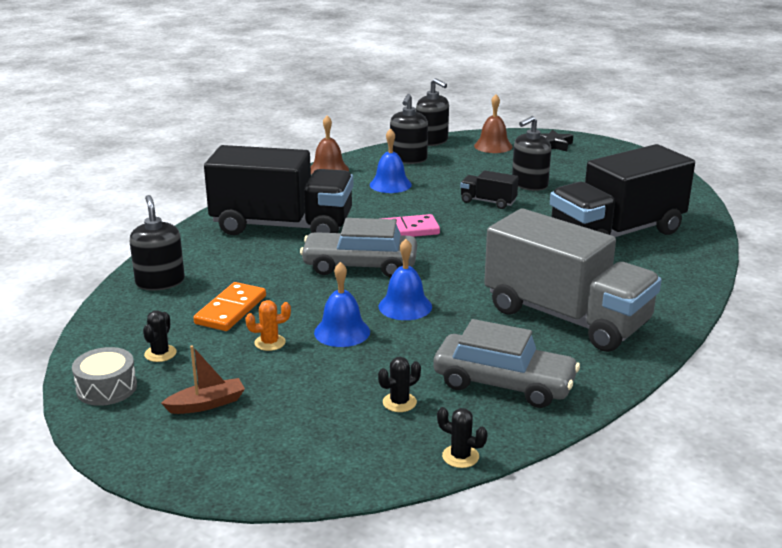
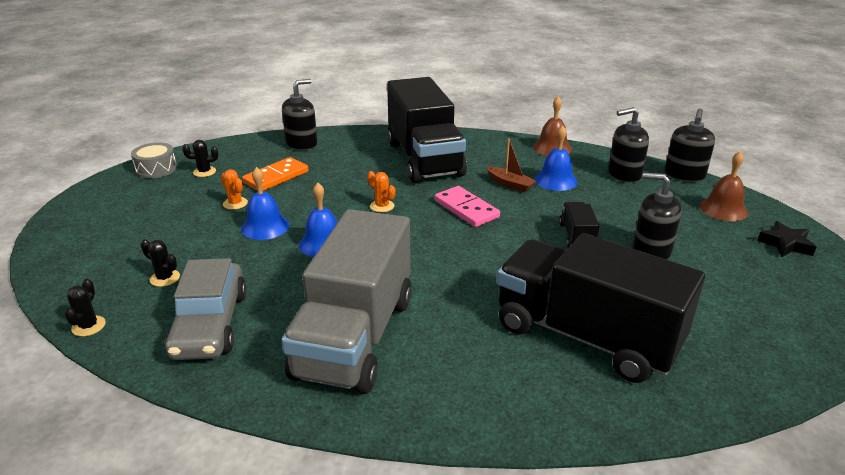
camera: 65 degrees right, 5 degrees up
brown boat [161,345,245,414] -> brown boat moved to [486,138,536,192]
orange domino [193,282,266,331] -> orange domino turned 45 degrees counterclockwise [242,157,308,191]
grey car [300,218,417,278] -> orange cactus [367,171,395,212]

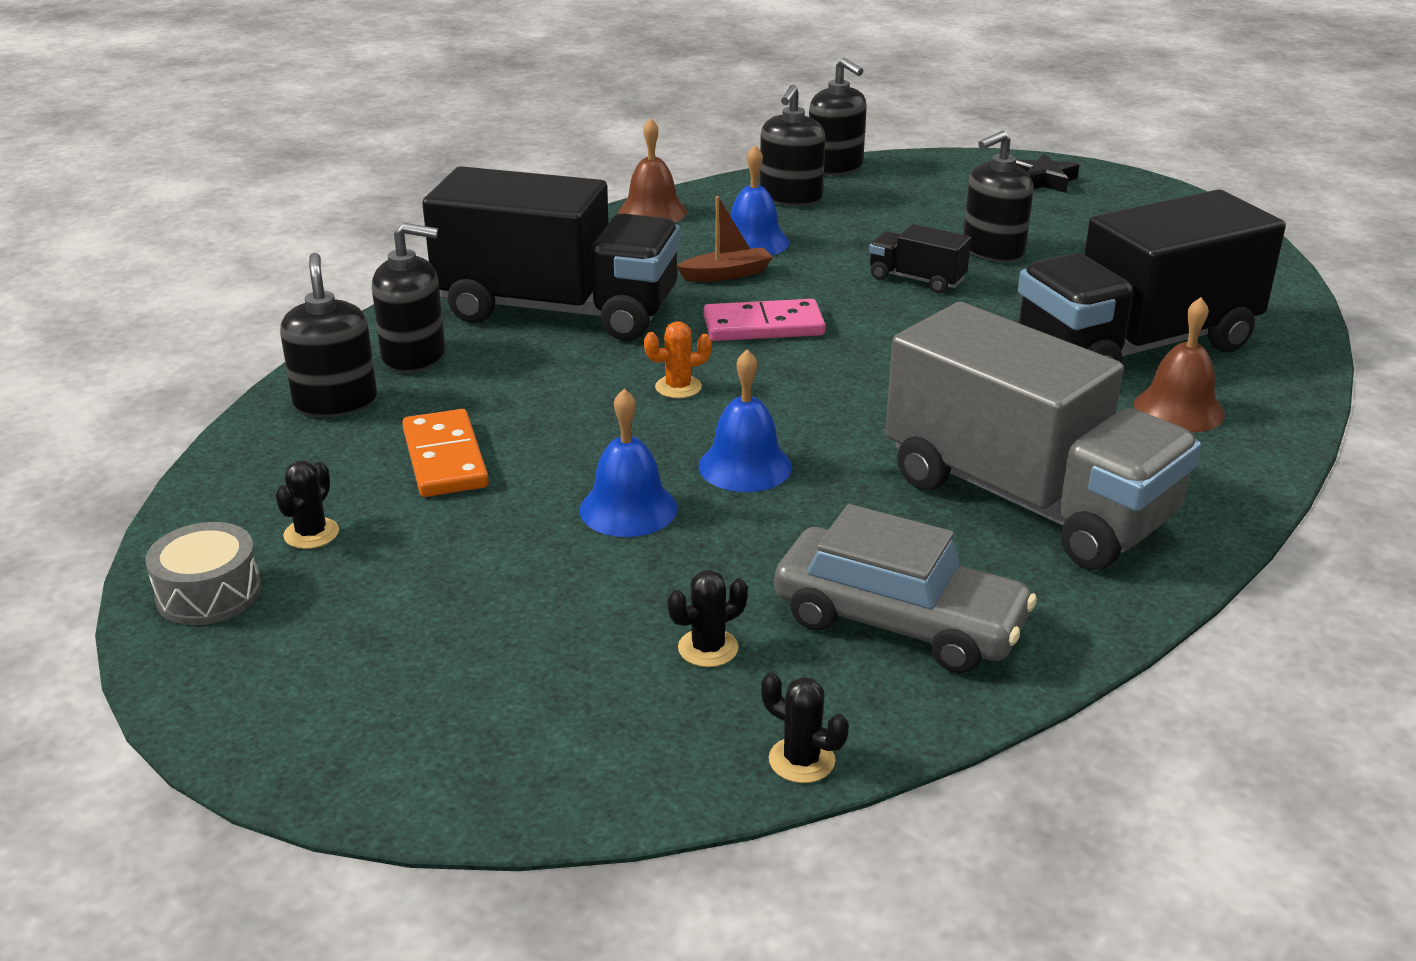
camera: 60 degrees left, 0 degrees up
orange cactus [221,169,248,210] -> none
brown bell [700,151,748,221] -> brown bell moved to [1134,297,1225,432]
none -> black soap dispenser [372,223,445,373]

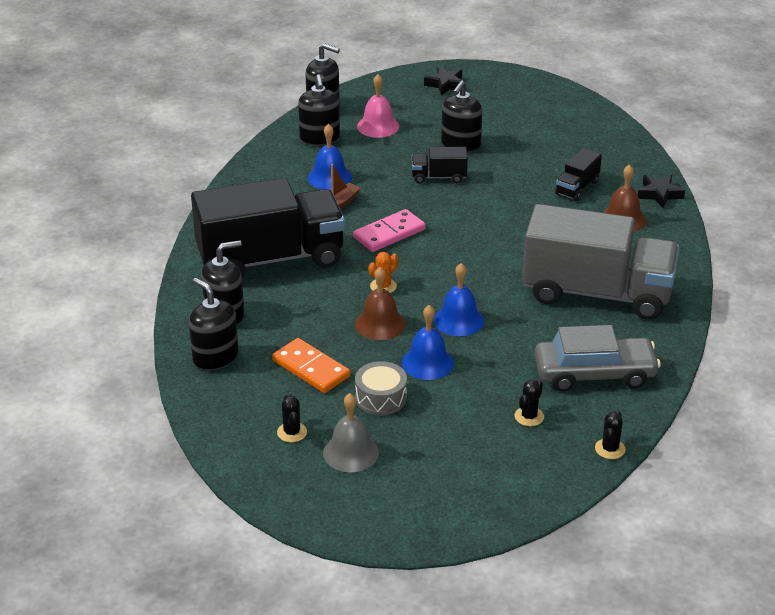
camera: 30 degrees left, 5 degrees up
grey drum [145,522,262,625] -> grey drum moved to [355,361,407,415]
brown bell [618,118,687,223] -> brown bell moved to [355,267,405,340]
black cactus [761,672,849,783] -> black cactus turned 75 degrees counterclockwise [595,410,626,459]
black truck [1018,189,1286,363] -> black truck [555,148,602,201], size x0.42
none -> grey bell [323,393,379,472]
none -> pink bell [357,74,399,138]
none -> black star [638,175,685,208]

